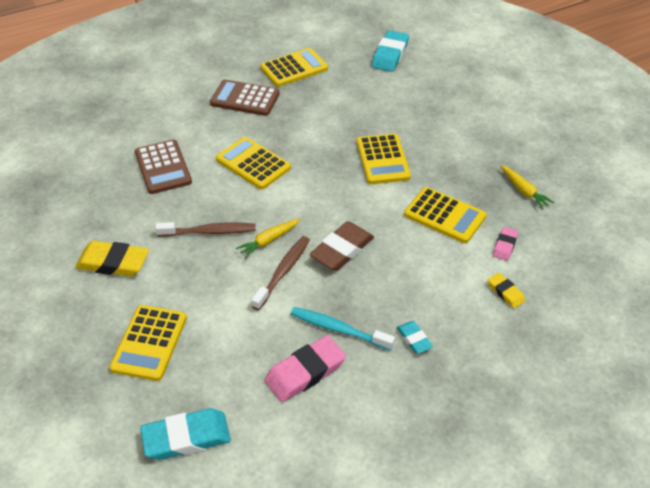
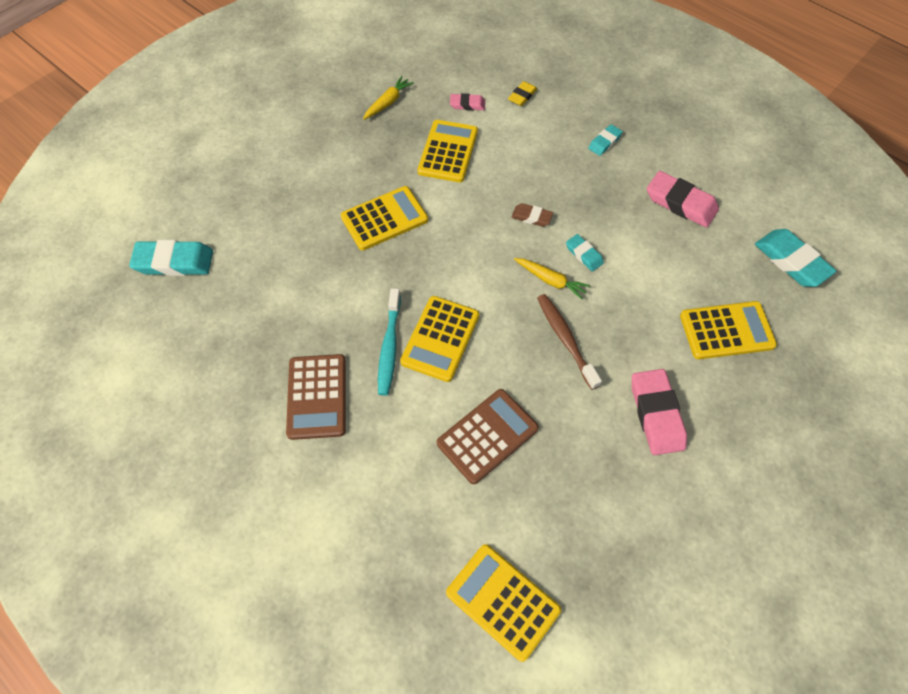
camera: 110 degrees left, 15 degrees up
yellow eraser [75,241,149,277] -> pink eraser [632,369,687,455]
brown toothbrush [251,236,310,310] -> turquoise eraser [566,234,604,271]
yellow calculator [260,48,328,87] -> yellow calculator moved to [446,544,561,662]
turquoise toothbrush [291,307,395,351] -> turquoise toothbrush moved to [378,288,401,396]
brown eraser [309,221,374,271] -> brown eraser [511,203,553,227], size x0.55

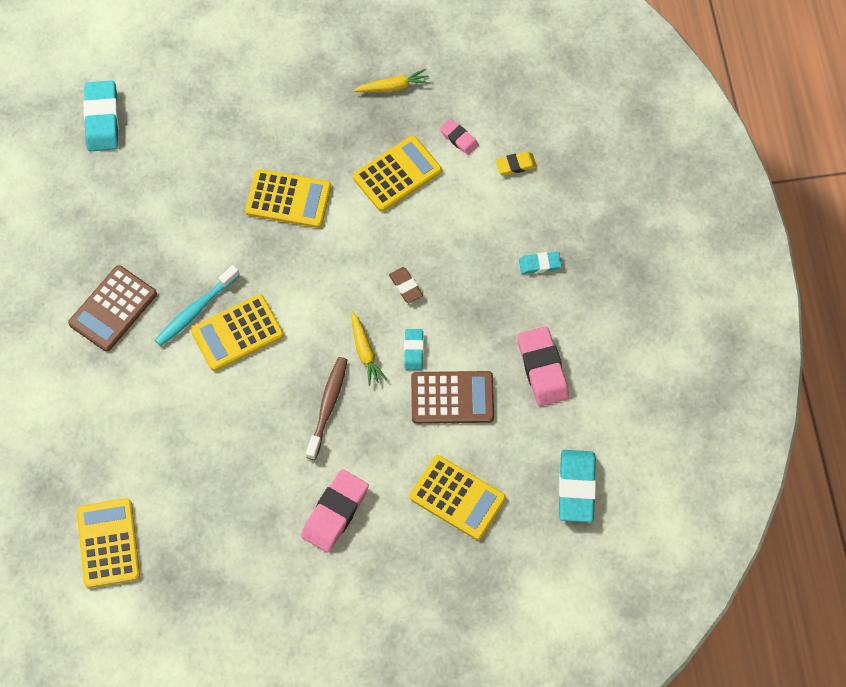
camera: 40 degrees right, 5 degrees up
turquoise eraser [129,240,213,276] -> turquoise eraser turned 45 degrees clockwise [83,81,119,151]
brown calculator [437,389,539,484] -> brown calculator moved to [411,371,494,424]

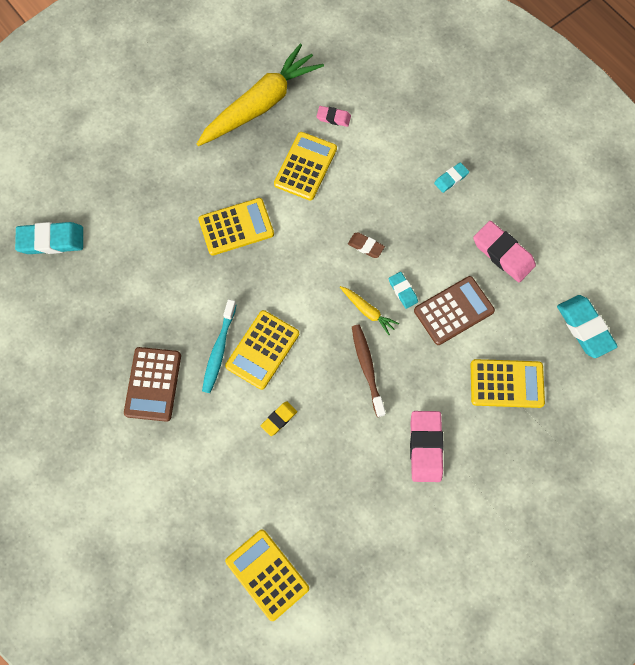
camera: 30 degrees left, 5 degrees up
turquoise eraser [83,81,119,151] -> turquoise eraser turned 60 degrees counterclockwise [15,222,83,254]
yellow carrot [353,69,430,92] -> yellow carrot [197,44,324,146], size x2.35
yellow eraser [495,152,537,175] -> yellow eraser moved to [261,401,297,436]

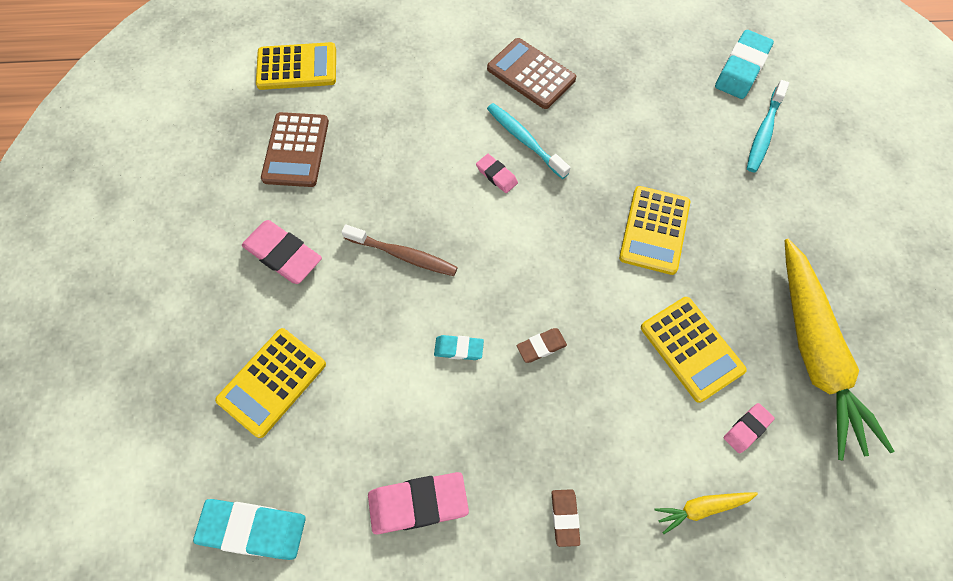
camera: 125 degrees right, 5 degrees down
yellow calculator [225,310,299,390] -> pink eraser [476,154,518,193]
yellow eraser [261,401,297,436] -> none
yellow carrot [340,286,399,335] -> yellow carrot moved to [655,492,758,534]
brown calculator [414,276,495,345] -> brown calculator moved to [261,112,329,187]
turquoise eraser [434,162,469,193] -> brown eraser [552,489,580,547]
none -> turquoise toothbrush [747,80,789,173]

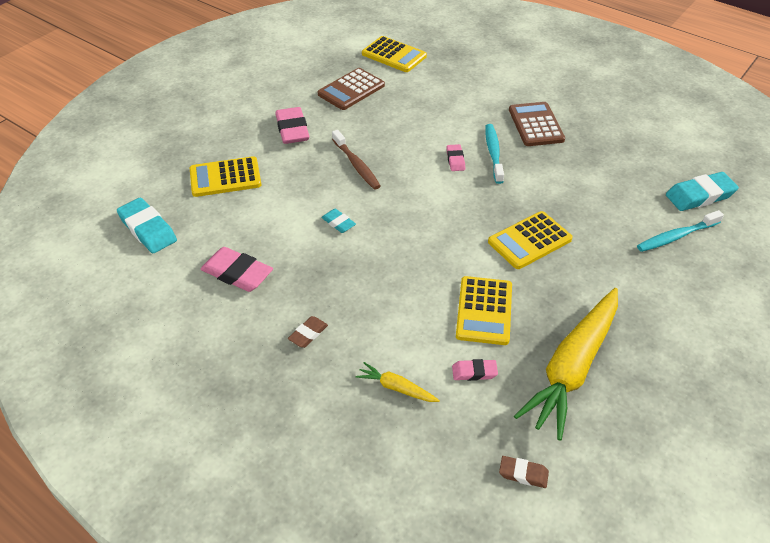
camera: 40 degrees right, 20 degrees down
brown eraser [517,328,567,363] -> brown eraser moved to [499,456,549,488]

